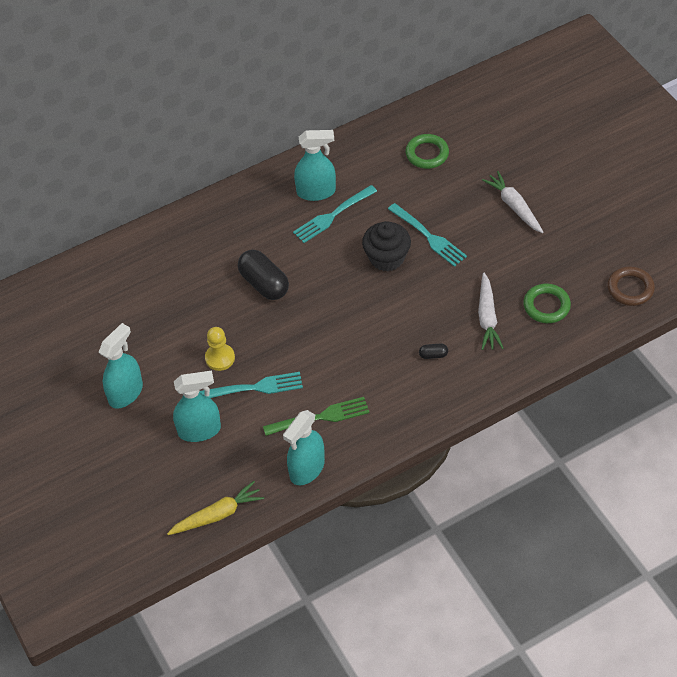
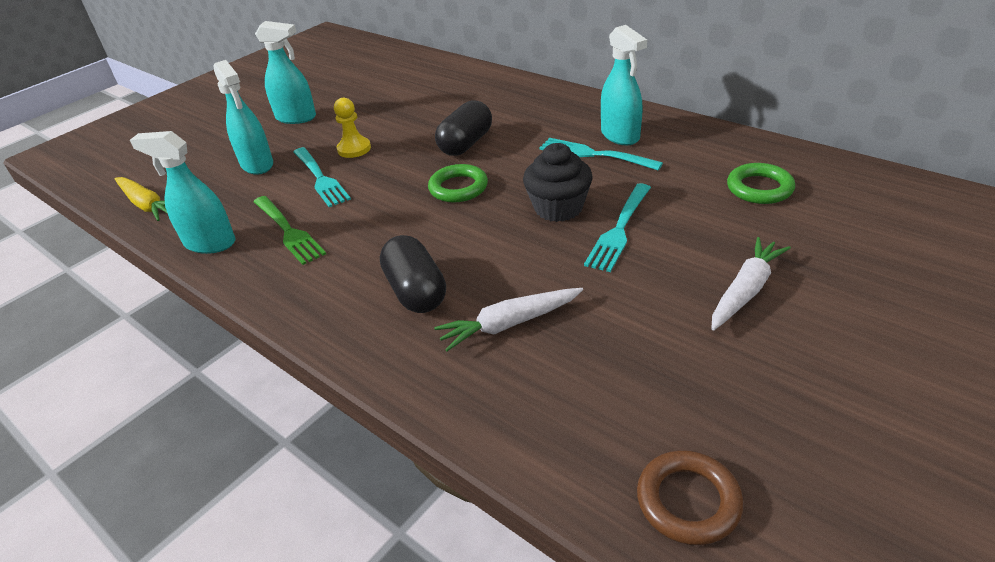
camera: 70 degrees right, 15 degrees down
black capsule [419,343,448,359] -> black capsule [380,235,446,313], size x2.24
green ring [523,284,571,323] -> green ring moved to [428,164,488,203]

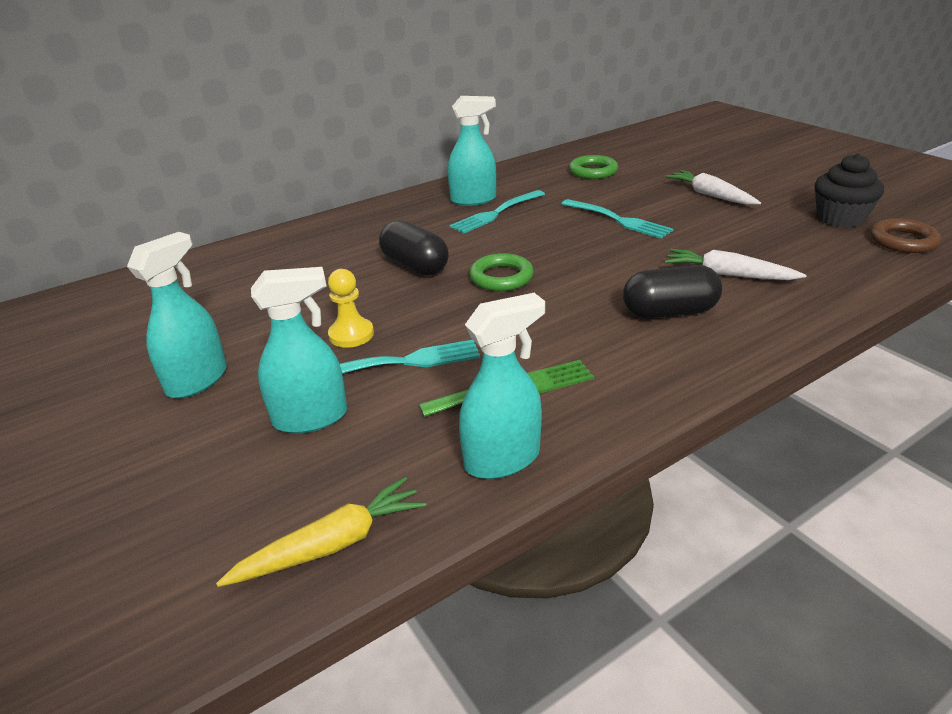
camera: 75 degrees left, 5 degrees down
turquoise spray bottle [130,131,236,254] -> turquoise spray bottle turned 150 degrees counterclockwise [459,293,545,479]
white carrot [434,288,583,351] -> white carrot turned 120 degrees clockwise [665,249,806,280]
black cupcake [523,143,593,222] -> black cupcake moved to [815,153,884,228]

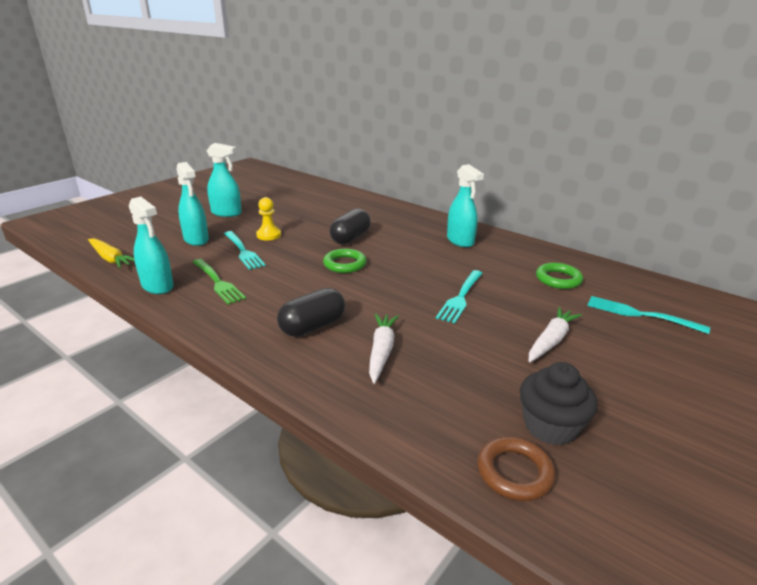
camera: 70 degrees right, 5 degrees down
turquoise fork [449,190,545,234] -> turquoise fork moved to [587,296,710,334]
black capsule [623,265,722,319] -> black capsule turned 75 degrees clockwise [277,288,345,337]

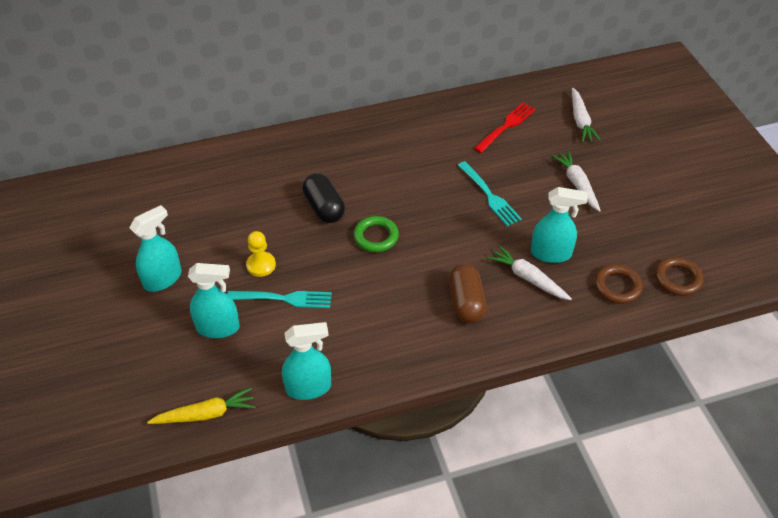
camera: 55 degrees left, 20 degrees up
green fork [193,259,246,305] -> none
black capsule [277,288,345,337] -> brown capsule [448,264,487,324]
turquoise spray bottle [447,164,484,247] -> turquoise spray bottle moved to [531,187,588,263]
black cupcake [520,362,597,446] -> none
green ring [536,263,583,289] -> red fork [474,103,536,153]
turquoise fork [587,296,710,334] -> white carrot [572,88,601,142]
none -> brown ring [594,264,643,304]

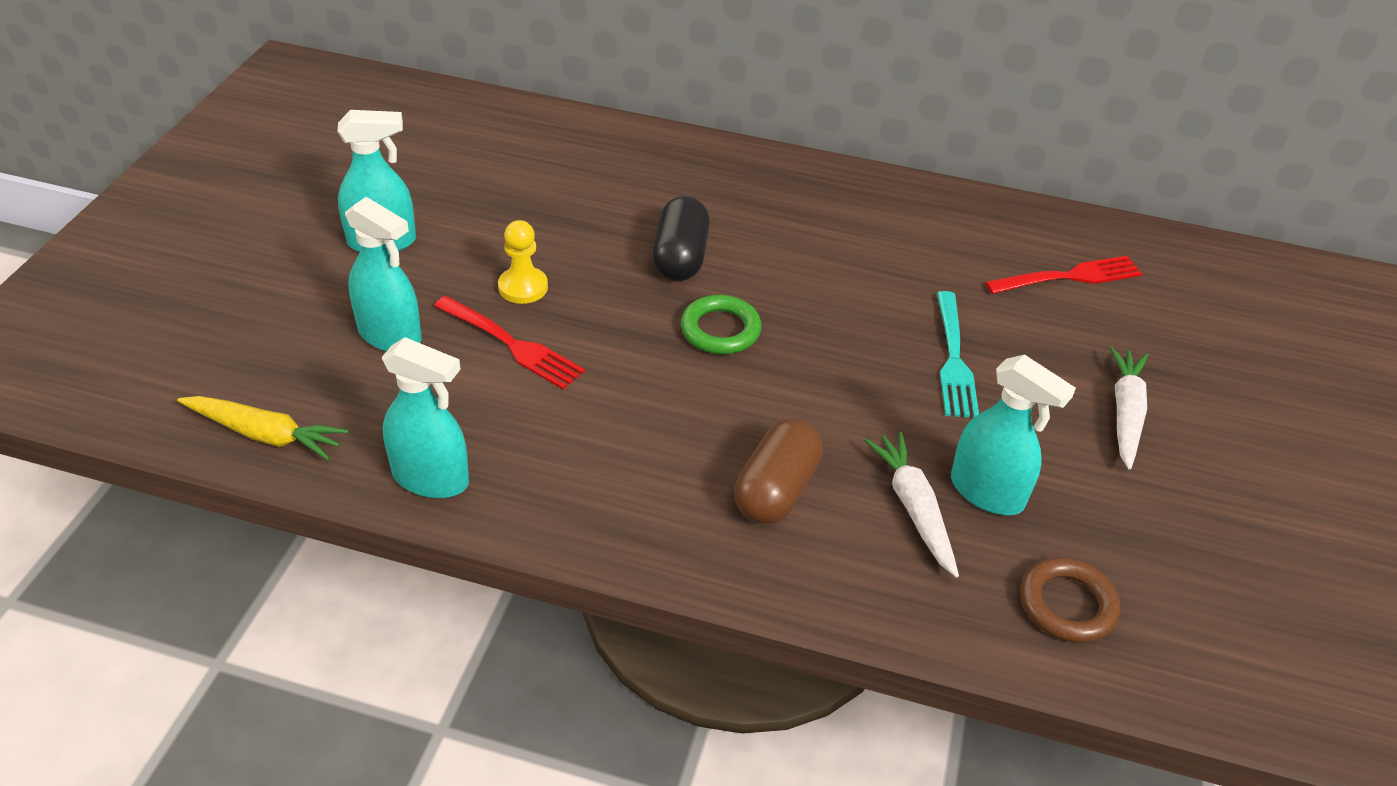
camera: 30 degrees right, 5 degrees down
turquoise fork [227,291,332,308] -> red fork [434,296,585,390]
white carrot [572,88,601,142] -> none
brown ring [655,257,703,296] -> none

